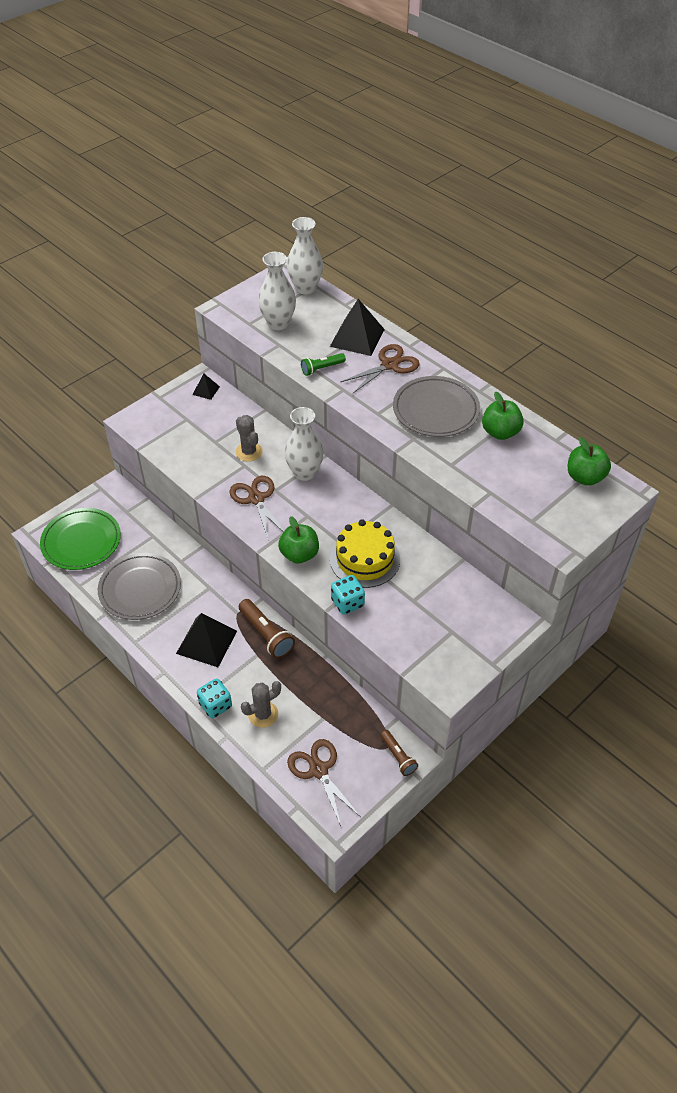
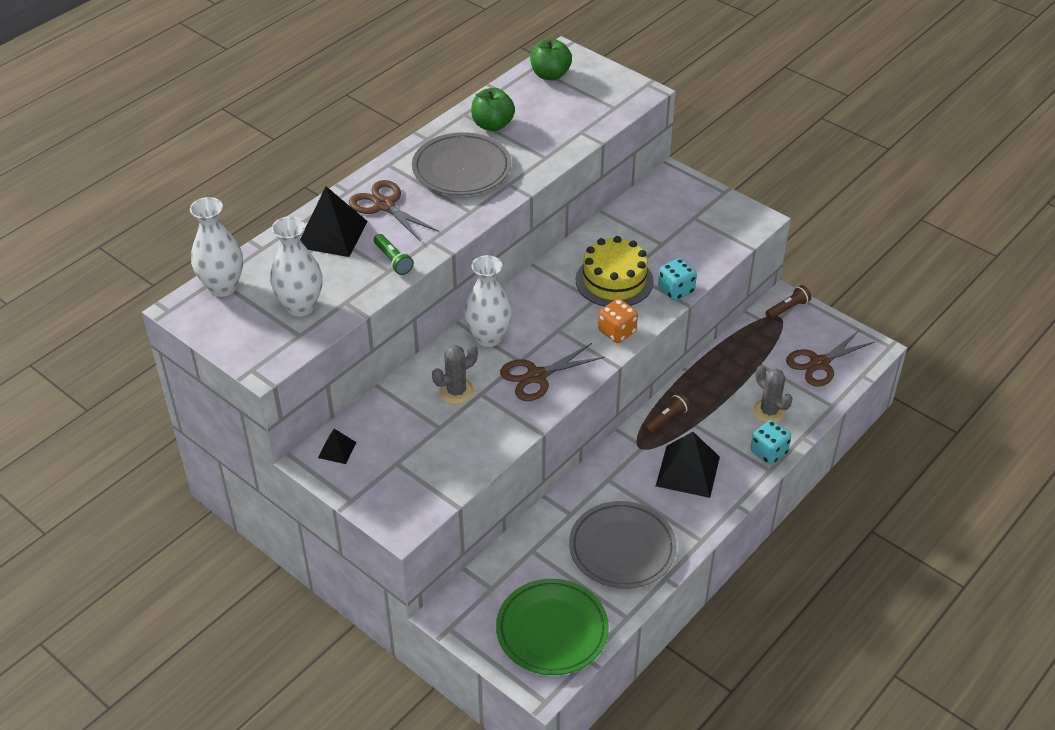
camera: 95 degrees left, 5 degrees down
brown flashlight [239,599,295,658] -> brown flashlight [643,393,690,434], size x0.63
green apple [278,516,319,563] -> orange dice [598,299,638,343]

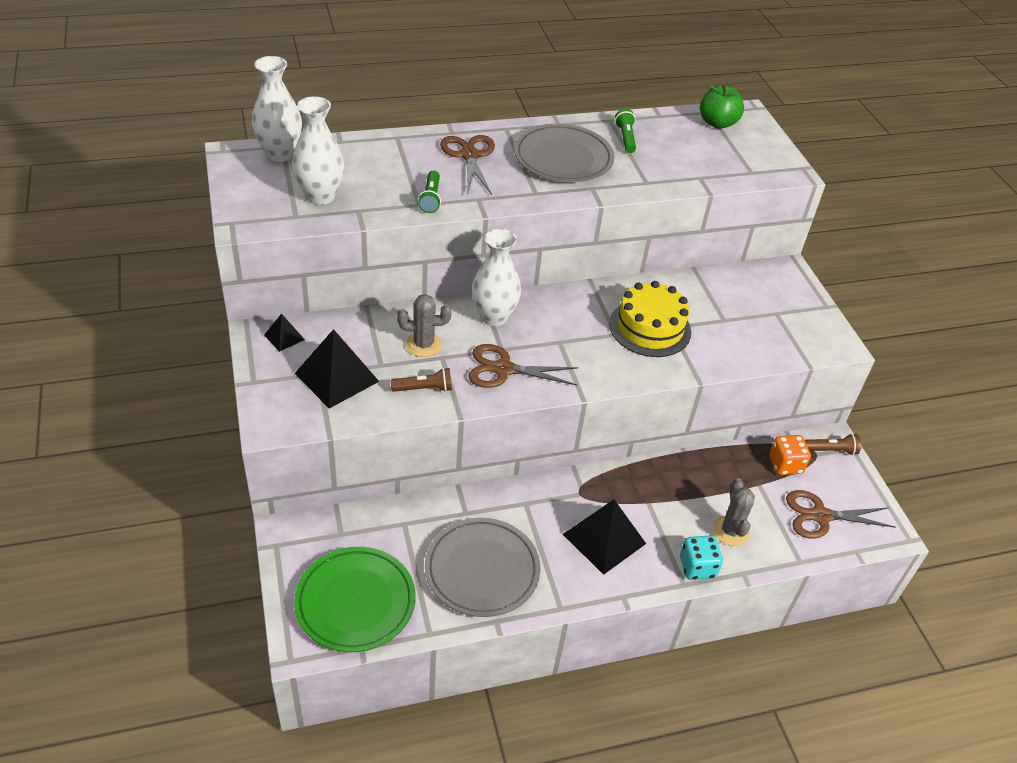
camera: 30 degrees right, 0 degrees up
black pyramid [300,187,368,257] -> black pyramid moved to [295,329,379,409]
green apple [471,88,515,131] -> green flashlight [615,109,636,153]
orange dice [598,299,638,343] -> orange dice moved to [769,435,811,475]
brown flashlight [643,393,690,434] -> brown flashlight moved to [391,368,452,392]
turquoise dice [658,258,697,301] -> none

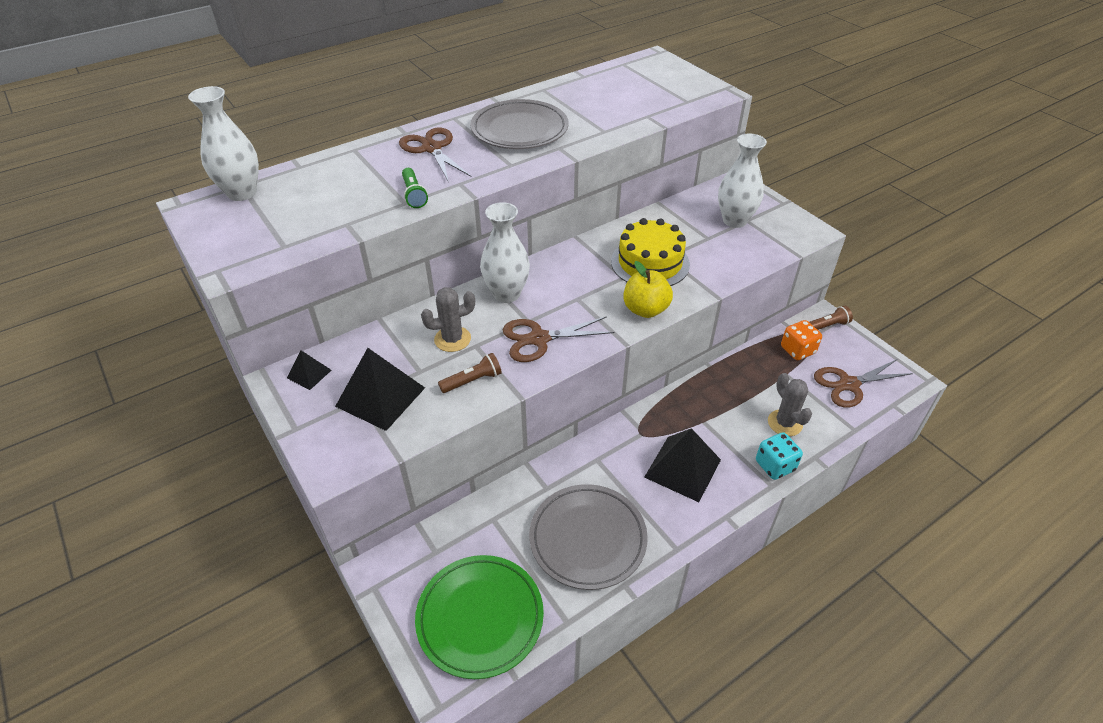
camera: 15 degrees left, 0 degrees up
white vase [292,96,344,205] -> white vase moved to [718,133,767,228]
green flashlight [615,109,636,153] -> none
green apple [700,84,744,129] -> none
none -> yellow apple [623,261,673,318]

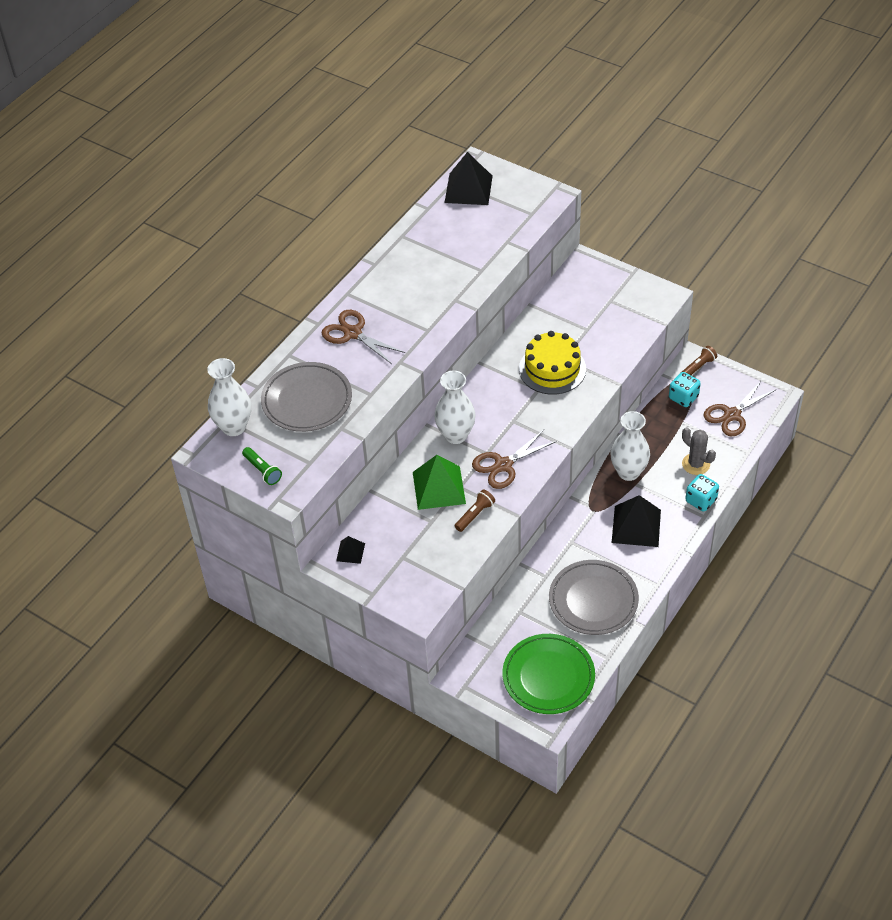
camera: 20 degrees left, 5 degrees up
black pyramid [335,348,425,431] -> black pyramid moved to [445,152,493,205]
green flashlight [402,168,428,208] -> green flashlight moved to [242,447,282,485]
grey cactus [421,287,475,352] -> green pyramid [413,455,466,510]
grey plate [470,99,569,149] -> grey plate moved to [261,362,352,432]
yellow apple [623,261,673,318] -> none
white vase [718,133,767,228] -> white vase moved to [610,411,650,481]
orange dice [781,320,822,360] -> turquoise dice [669,372,701,407]

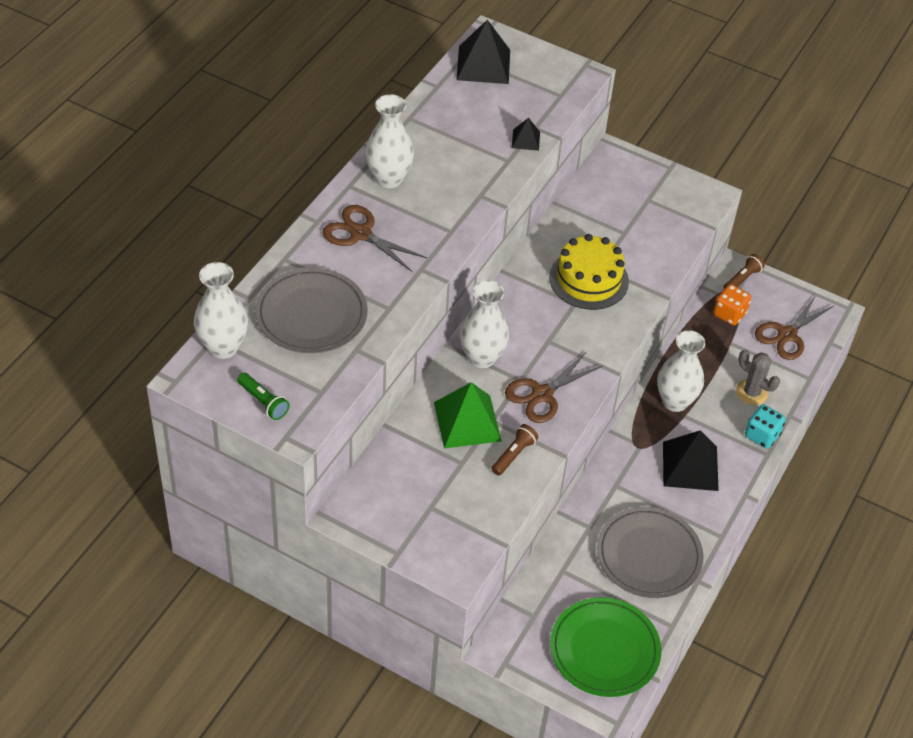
camera: 10 degrees left, 0 degrees up
black pyramid [336,536,365,564] -> black pyramid moved to [512,118,540,151]
turquoise dice [669,372,701,407] -> orange dice [713,284,751,325]
none -> white vase [365,94,414,188]

